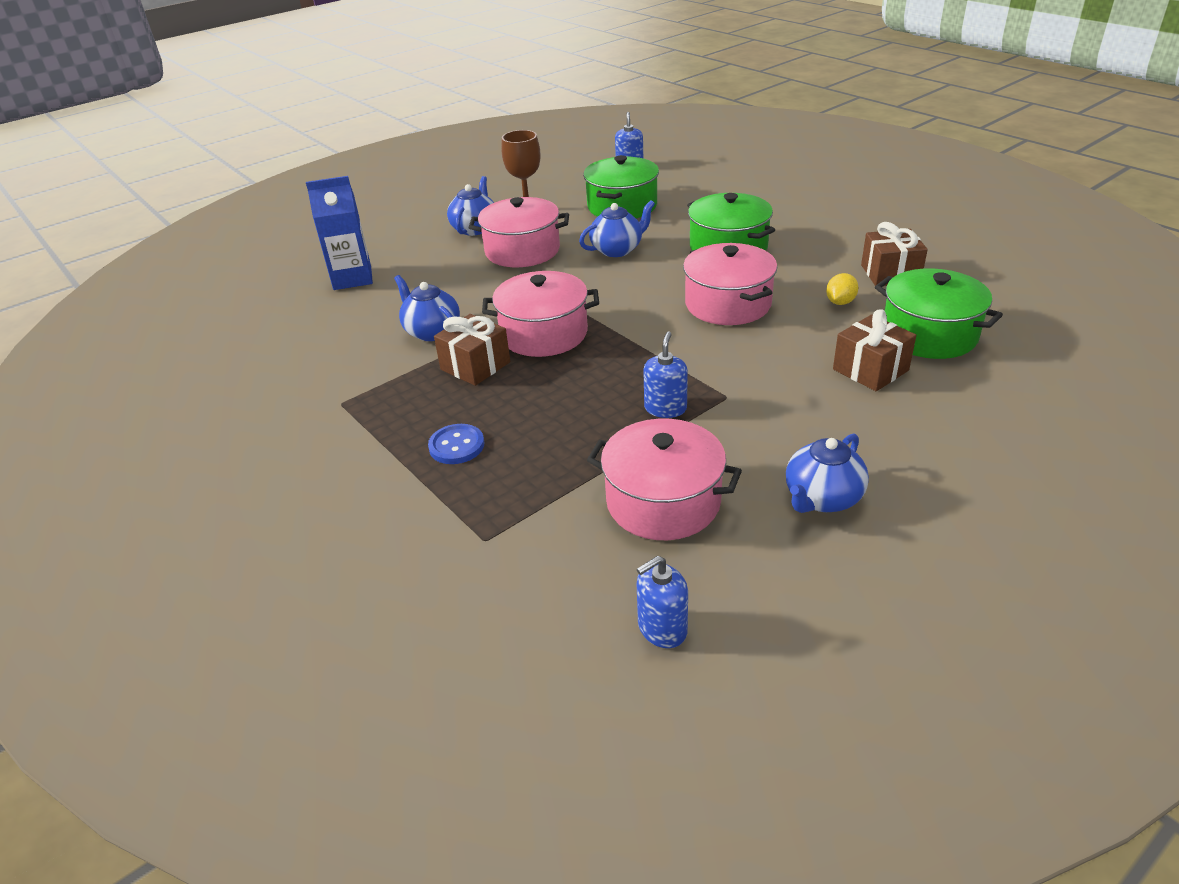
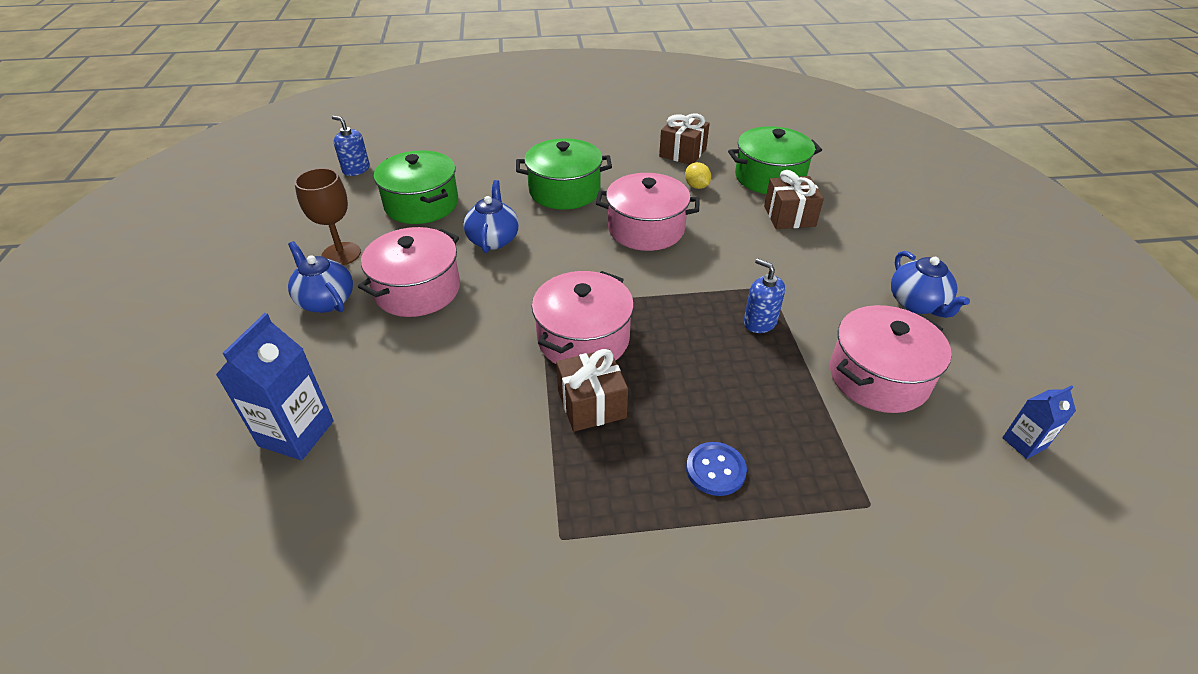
camera: 60 degrees left, 5 degrees up
blue teapot [394,275,460,341] -> none
blue soap dispenser [637,555,688,648] -> blue carton [1002,385,1076,459]

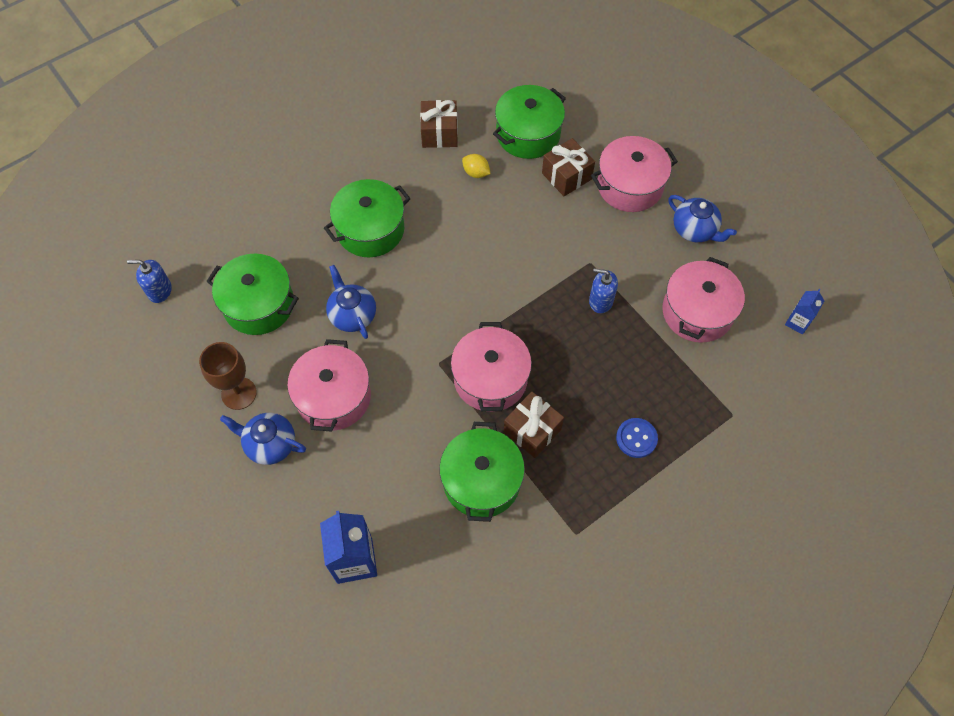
camera: 30 degrees left, 20 degrees up
pink pot [596,173,700,251] -> pink pot moved to [591,136,678,212]
none -> green pot [439,422,525,522]

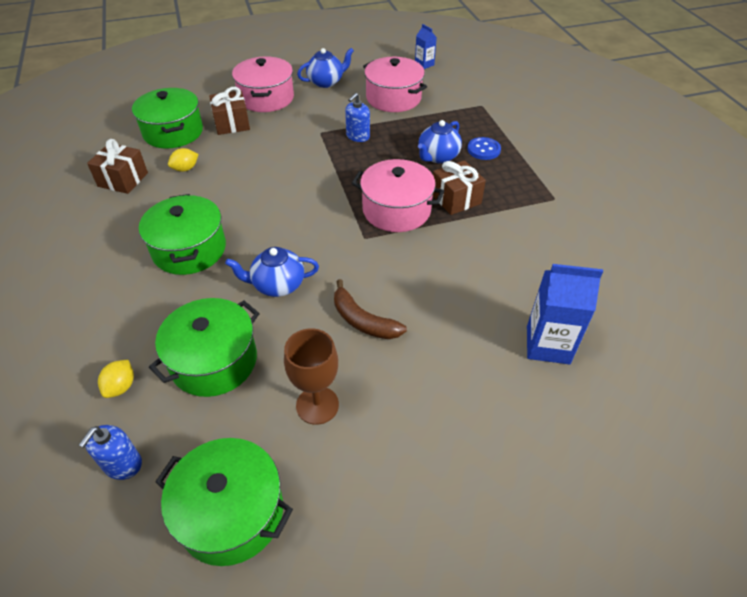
camera: 70 degrees left, 15 degrees down
blue teapot [220,413,306,465] -> blue teapot moved to [418,120,462,163]
pink pot [287,339,371,432] -> brown banana [334,279,407,339]
green pot [439,422,525,522] -> green pot moved to [155,438,293,566]
none -> yellow lemon [98,360,134,398]

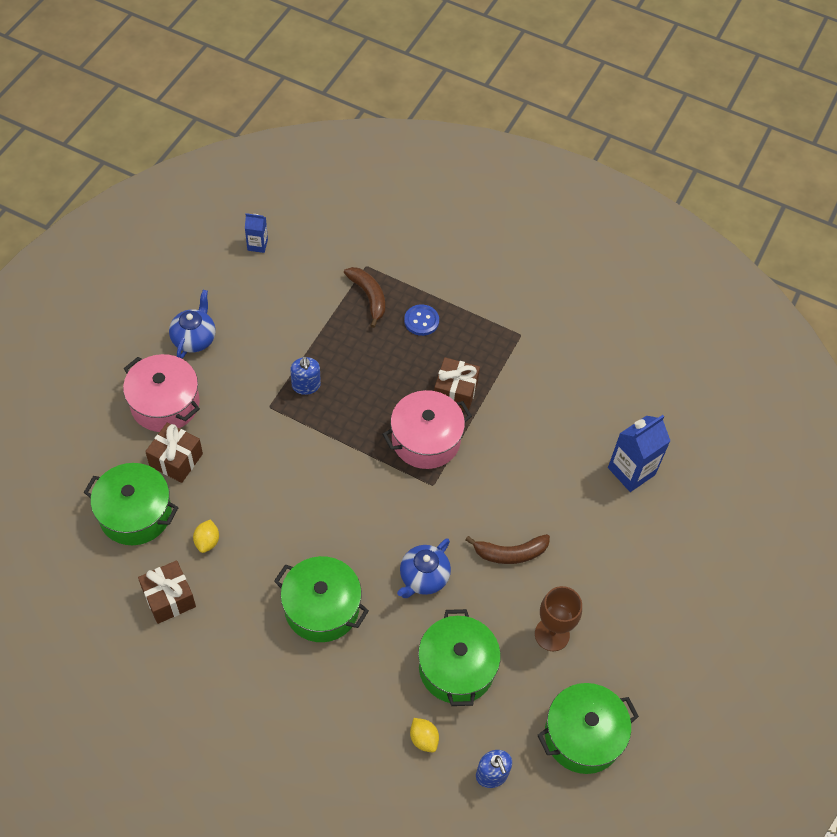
camera: 50 degrees left, 10 degrees up
pink pot [363,57,427,112] -> none
blue teapot [418,120,462,163] -> none
none -> brown banana [344,267,385,328]

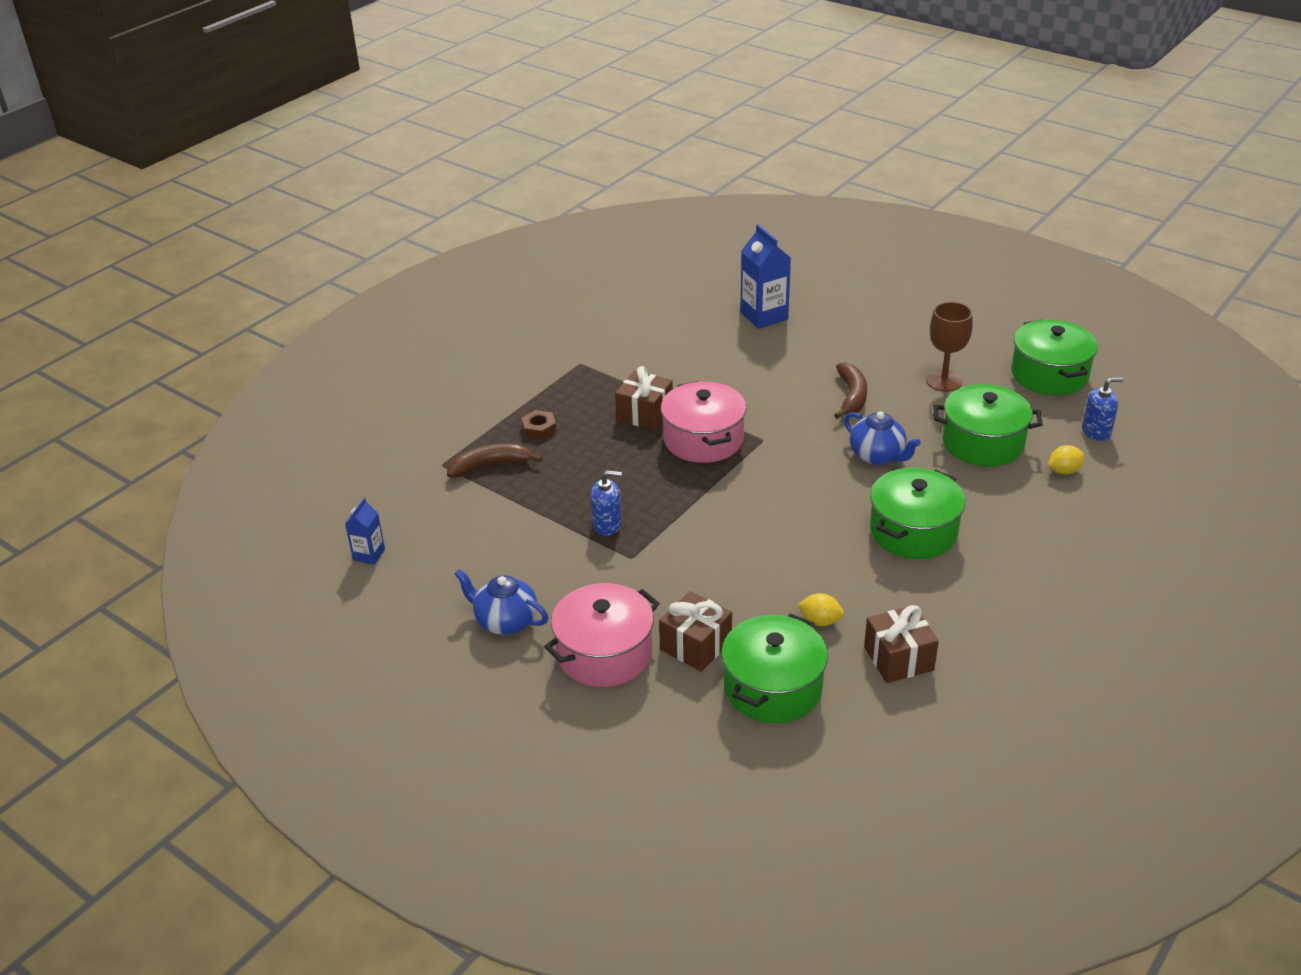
camera: 75 degrees left, 20 degrees down
blue button [404,304,439,336] -> brown nut [522,410,557,440]

